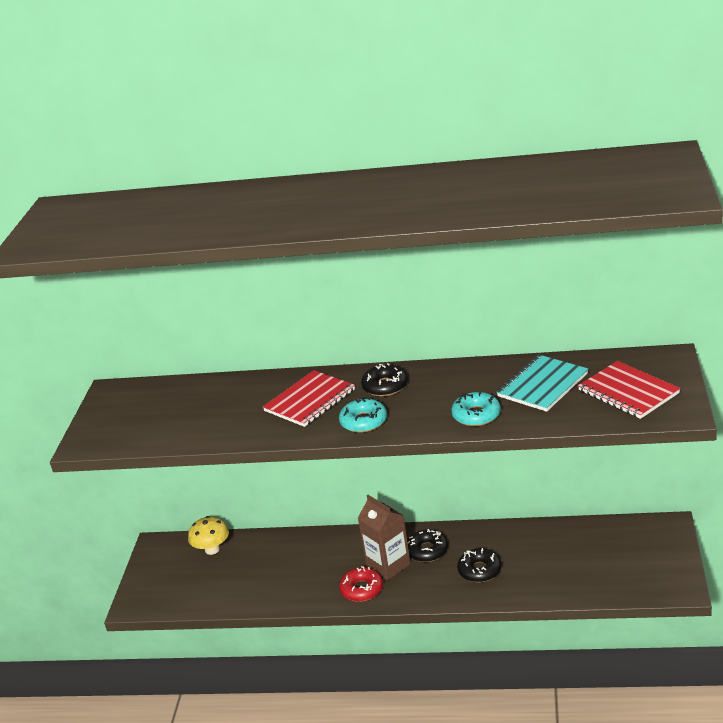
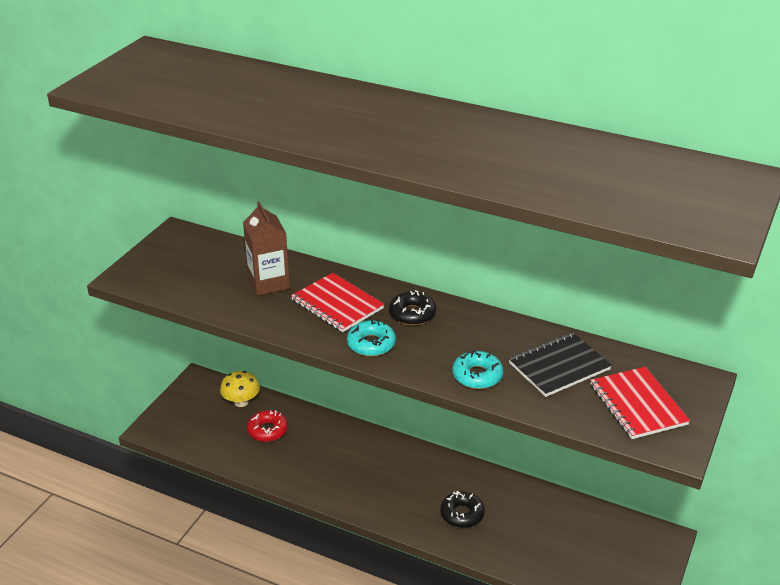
camera: 15 degrees right, 5 degrees up
red notebook [263,370,355,427] -> red notebook turned 75 degrees clockwise [291,273,384,332]
red donut [339,566,383,602] -> red donut moved to [247,410,288,442]
brown carton [358,495,411,580] -> brown carton moved to [243,201,290,296]
black donut [407,529,448,562] -> none
turquoise notebook [497,355,588,412] -> black notebook [509,333,612,397]

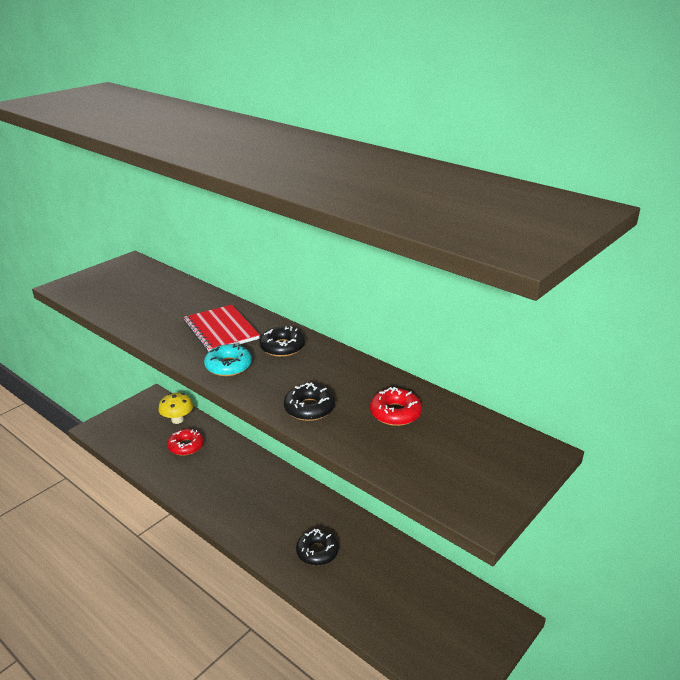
camera: 15 degrees right, 5 degrees down
brown carton [243,201,290,296] -> none
turquoise donut [452,350,503,389] -> black donut [284,382,335,421]
black notebook [509,333,612,397] -> red donut [370,387,422,426]
red notebook [590,367,690,439] -> none

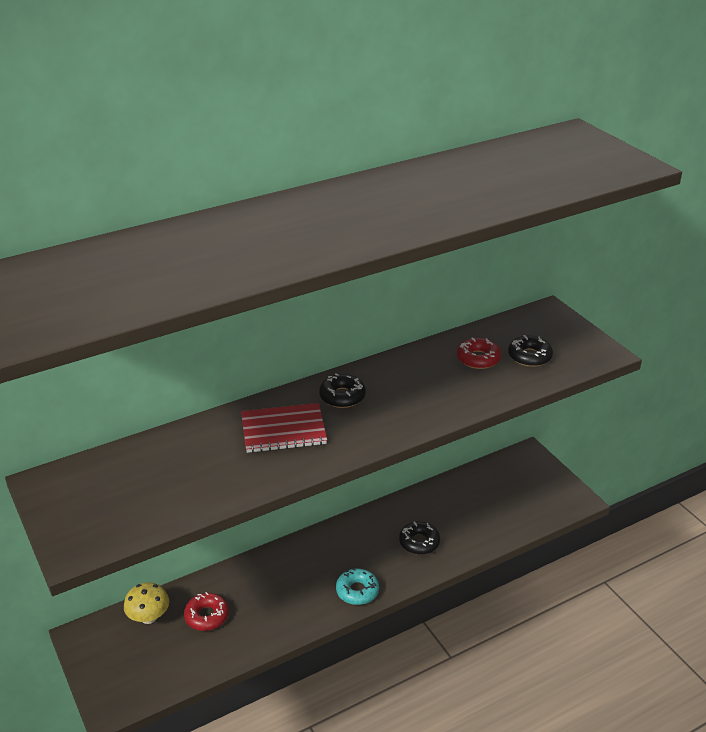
camera: 70 degrees left, 5 degrees up
turquoise donut [204,344,252,376] -> turquoise donut moved to [336,568,379,605]
black donut [284,382,335,421] -> black donut moved to [508,335,553,367]

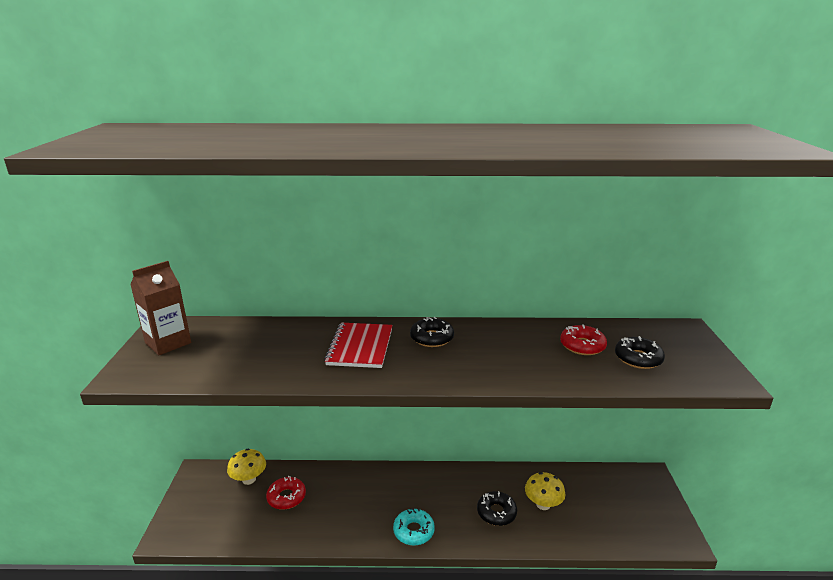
camera: 30 degrees right, 10 degrees down
red notebook [241,403,327,453] -> red notebook turned 75 degrees clockwise [324,323,393,368]
none -> brown carton [130,261,191,355]
none -> yellow mushroom [525,472,565,510]

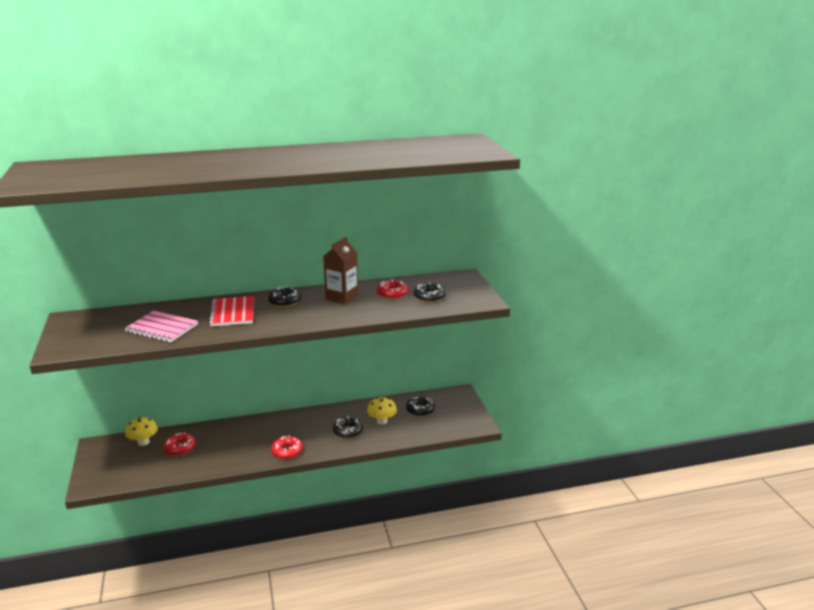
camera: 15 degrees left, 0 degrees up
brown carton [130,261,191,355] -> brown carton moved to [323,237,358,305]
turquoise donut [393,508,435,546] -> red donut [271,435,303,459]
none -> pink notebook [125,311,198,342]
none -> black donut [406,396,435,416]

